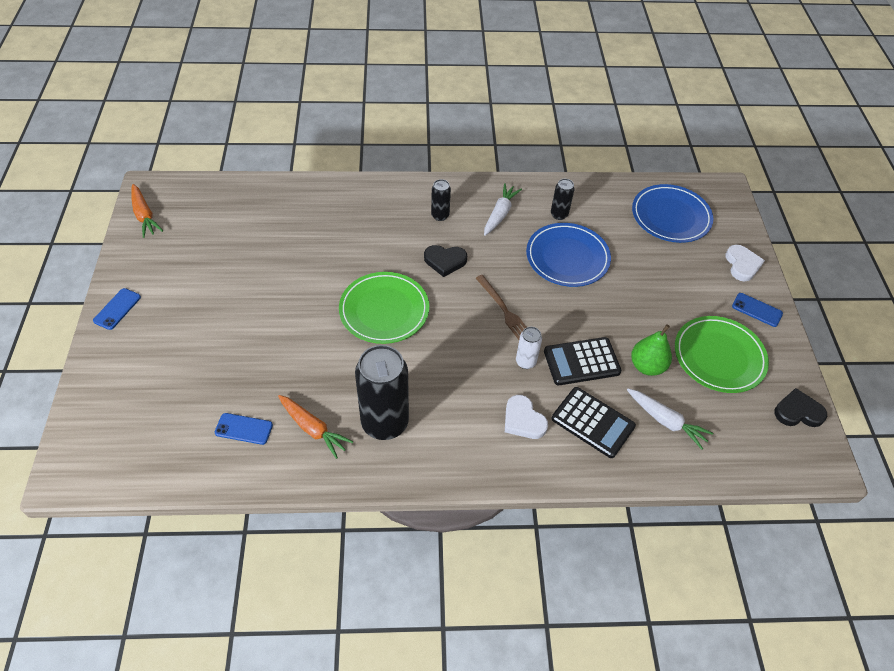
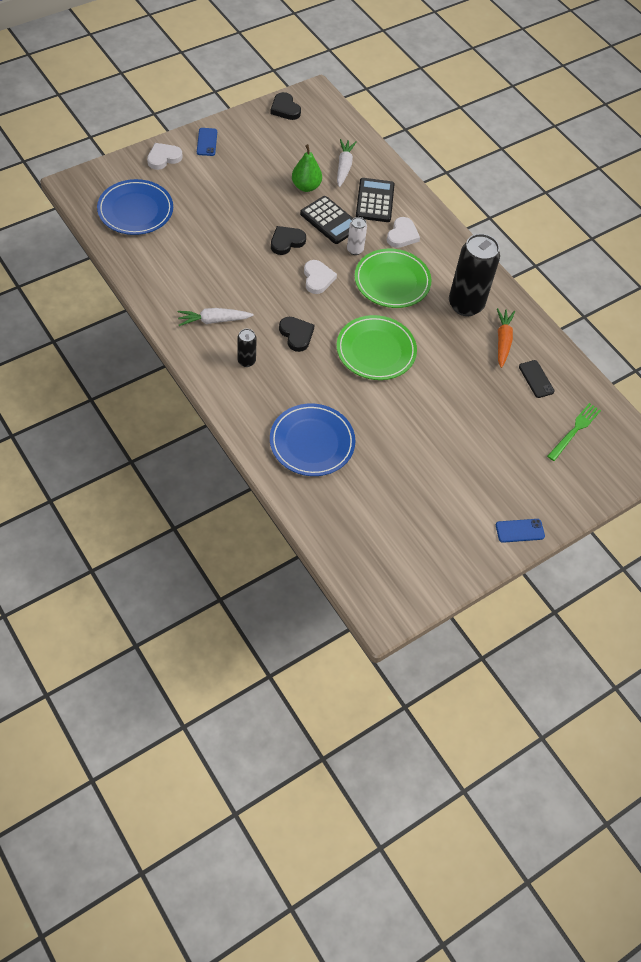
camera: 125 degrees left, 5 degrees up
orange carrot [131,184,163,238] -> none
blue phone [215,413,273,445] -> black phone [519,360,555,398]
brown fork [476,275,527,340] -> white heart [304,260,337,294]
blue plate [526,223,611,287] -> blue plate moved to [270,404,355,476]
black can [551,179,574,220] -> none
green plate [675,316,769,393] -> green plate moved to [355,249,431,308]
none -> black heart [271,226,306,255]
none -> green fork [547,403,601,461]

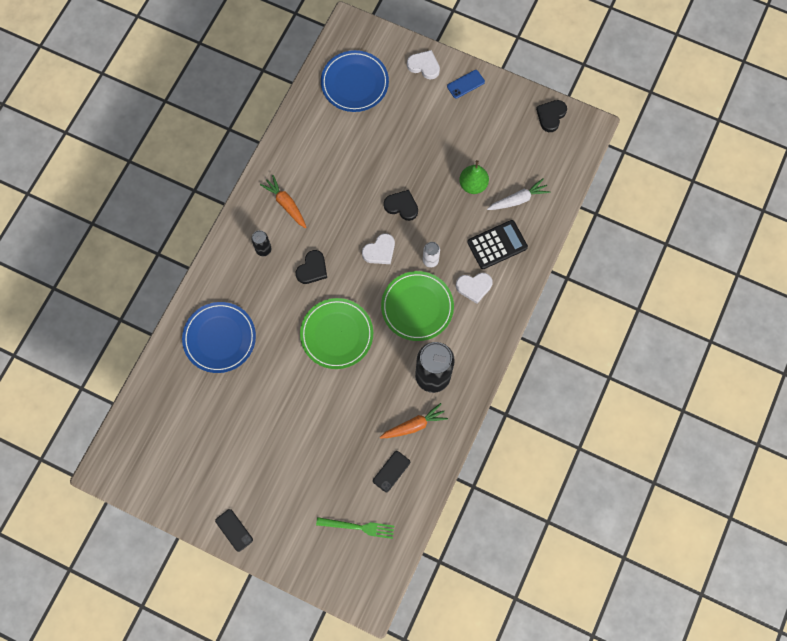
camera: 65 degrees right, 15 degrees up
white carrot [177,308,254,326] -> orange carrot [260,175,307,228]
black calculator [300,196,353,244] -> none
blue phone [496,519,545,543] -> black phone [215,509,253,552]

